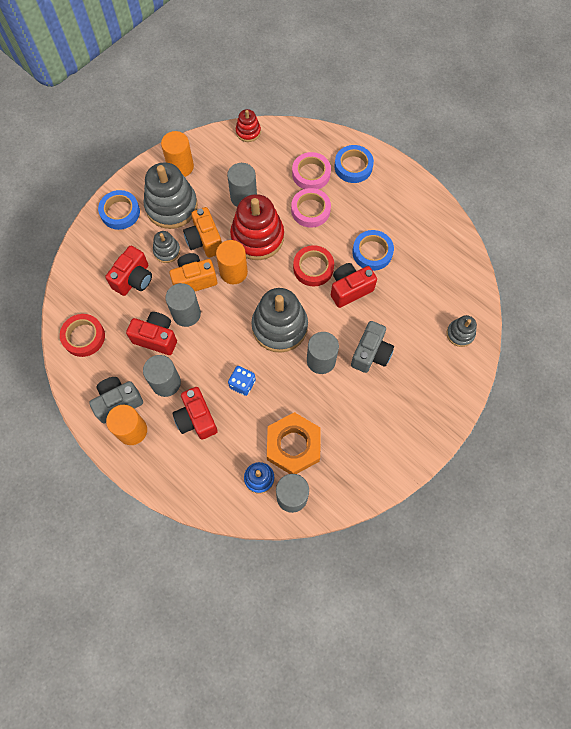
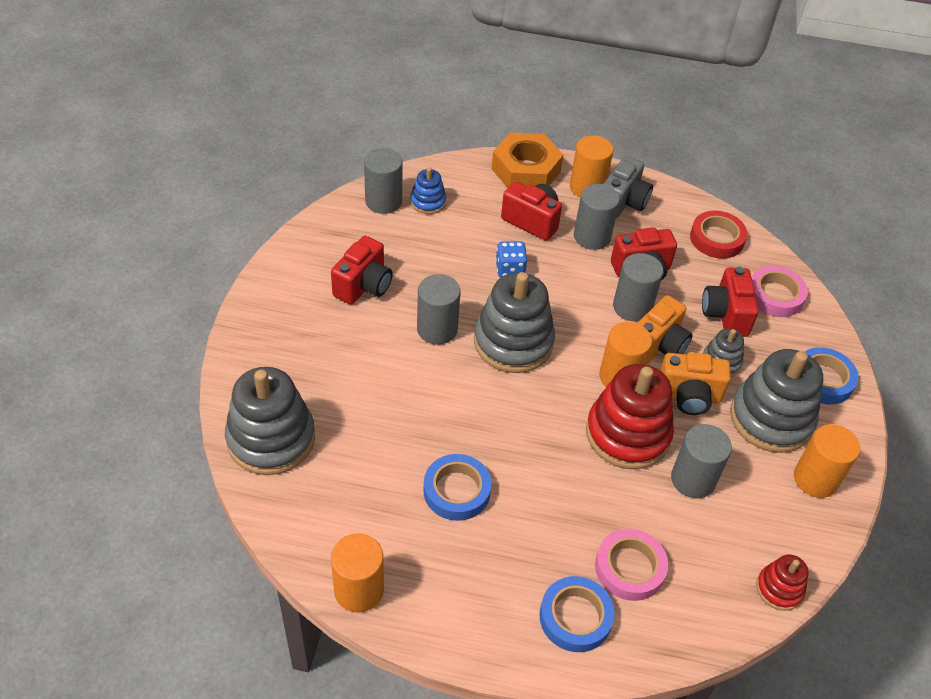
camera: 145 degrees right, 20 degrees down
orange camera [183,207,222,258] -> orange camera turned 150 degrees clockwise [660,352,731,415]
orange nut [267,412,321,474] -> orange nut moved to [491,133,563,188]
pink tape [291,188,331,228] -> pink tape moved to [751,266,808,317]
red tape [293,245,334,286] -> none
red camera [331,263,377,308] -> red camera moved to [331,236,393,304]
grey camera [351,321,394,373] -> none
grey stacking toy [446,315,477,347] -> grey stacking toy [225,367,315,475], size x1.99
none -> orange cylinder [331,533,384,612]

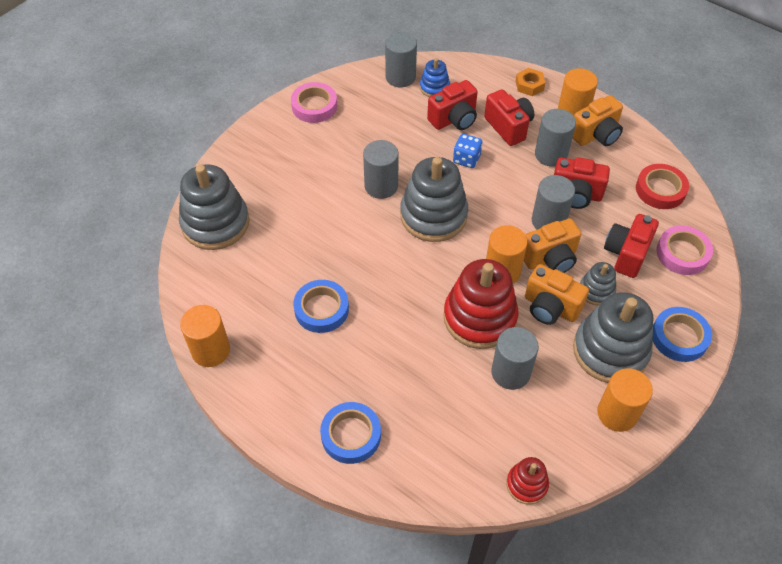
camera: 30 degrees right, 5 degrees up
red camera [331,236,393,304] -> red camera moved to [427,80,478,130]
orange nut [491,133,563,188] -> orange nut [516,68,545,96], size x0.50
pink tape [595,529,668,601] -> pink tape moved to [291,82,337,123]
grey camera [604,156,653,218] -> orange camera [573,95,623,146]

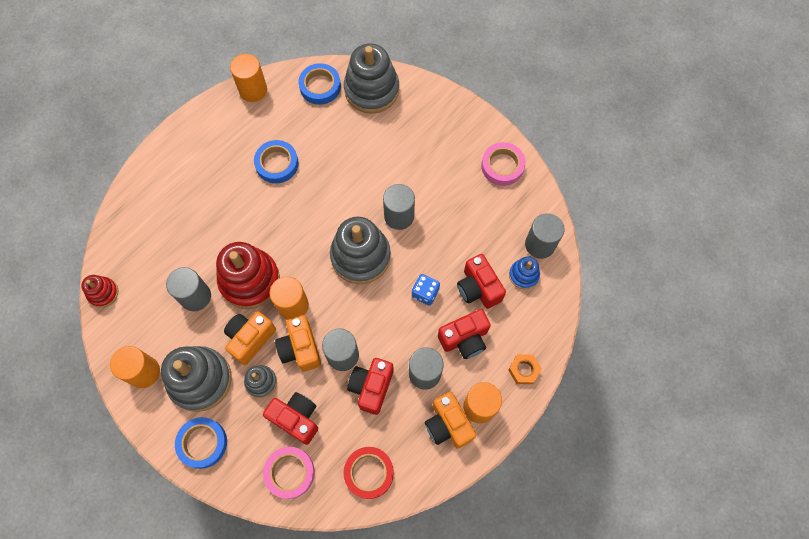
camera: 95 degrees right, 15 degrees up
blue tape [320,402,381,464] -> blue tape moved to [298,63,341,105]

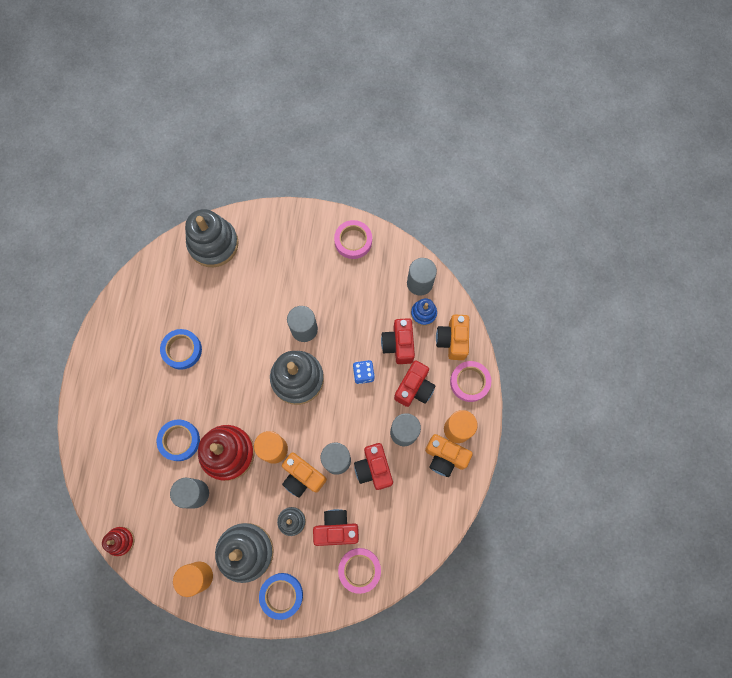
camera: 35 degrees left, 5 degrees up
orange camera [224,311,276,365] -> orange camera moved to [436,315,469,360]
orange cylinder [230,54,267,102] -> none
blue tape [298,63,341,105] -> blue tape moved to [157,419,200,461]
red tape [344,447,394,499] -> none
red camera [457,254,506,309] -> red camera turned 60 degrees clockwise [381,318,415,364]
orange nut [508,354,542,384] -> pink tape [450,361,491,402]

